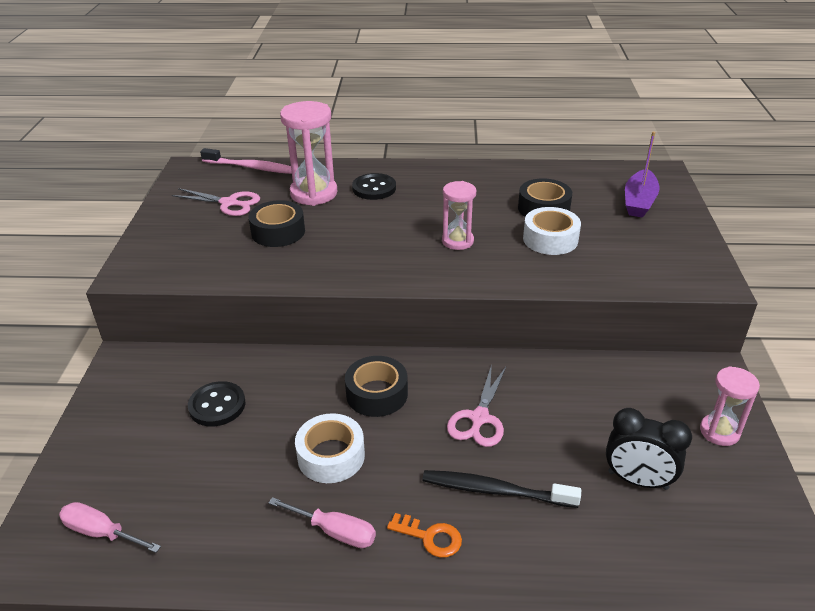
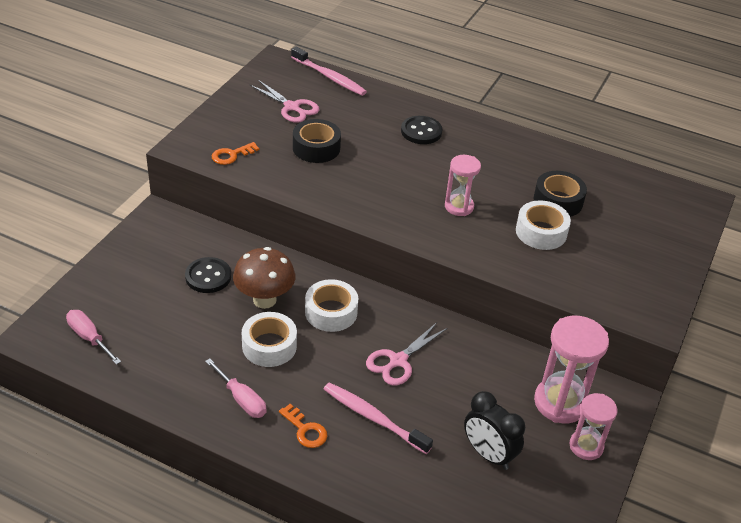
camera: 20 degrees right, 5 degrees up
pink hourglass [280,101,337,206] -> pink hourglass moved to [534,316,609,423]
black tape [345,356,408,417] -> white tape [305,279,358,332]
black toothbrush [422,470,581,508] -> pink toothbrush [324,382,433,454]
purple boat [625,131,659,218] -> none
none -> orange key [212,142,259,165]
none -> brown mushroom [233,247,295,309]

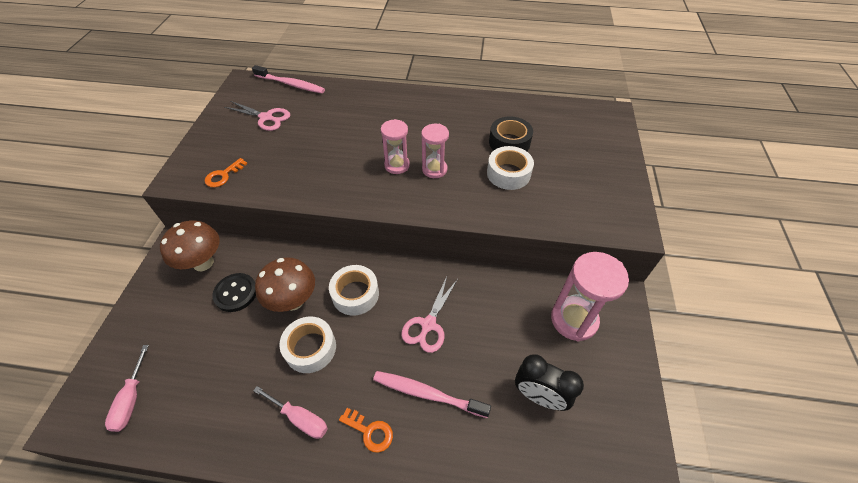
camera: 15 degrees left, 10 degrees up
pink screwdriver [66,310,121,365] -> pink screwdriver turned 120 degrees counterclockwise [105,345,149,432]
black tape [293,119,341,163] -> none
black button [401,116,442,144] -> none
pink hourglass [570,393,618,460] -> pink hourglass moved to [381,119,410,174]
none -> brown mushroom [160,220,220,271]

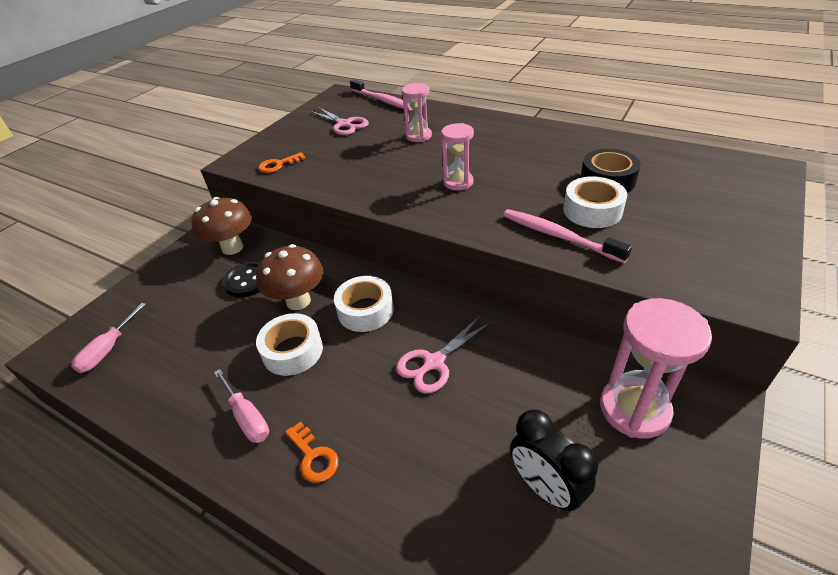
camera: 25 degrees right, 10 degrees down
pink toothbrush [373,371,491,418] -> pink toothbrush moved to [503,209,632,263]
pink hourglass [421,124,449,178] -> pink hourglass moved to [402,83,432,142]

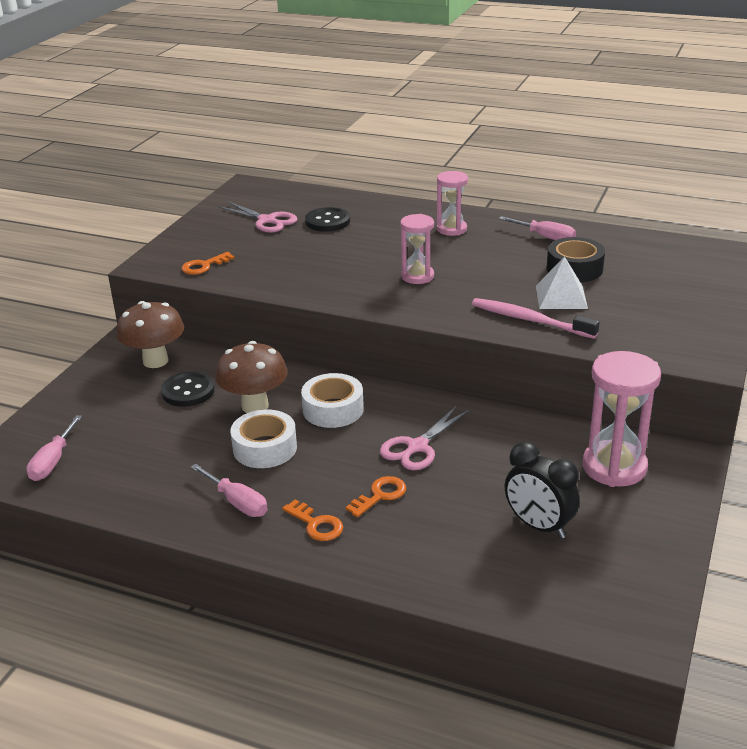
camera: 10 degrees left, 10 degrees down
pink toothbrush [350,79,413,111] -> none
pink hourglass [402,83,432,142] -> pink hourglass moved to [437,171,468,236]
white tape [563,176,627,228] -> white pyramid [536,256,588,309]
none -> black button [305,207,350,232]
none -> orange key [346,476,406,517]
none -> pink screwdriver [499,216,576,240]

